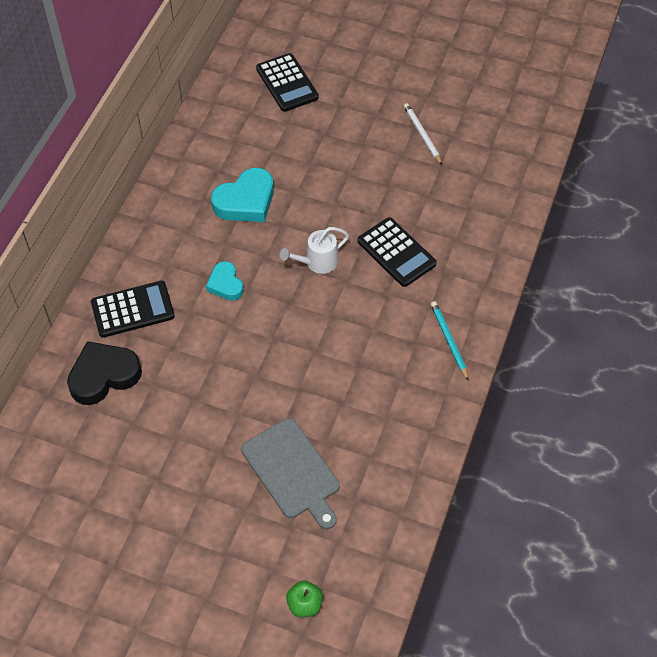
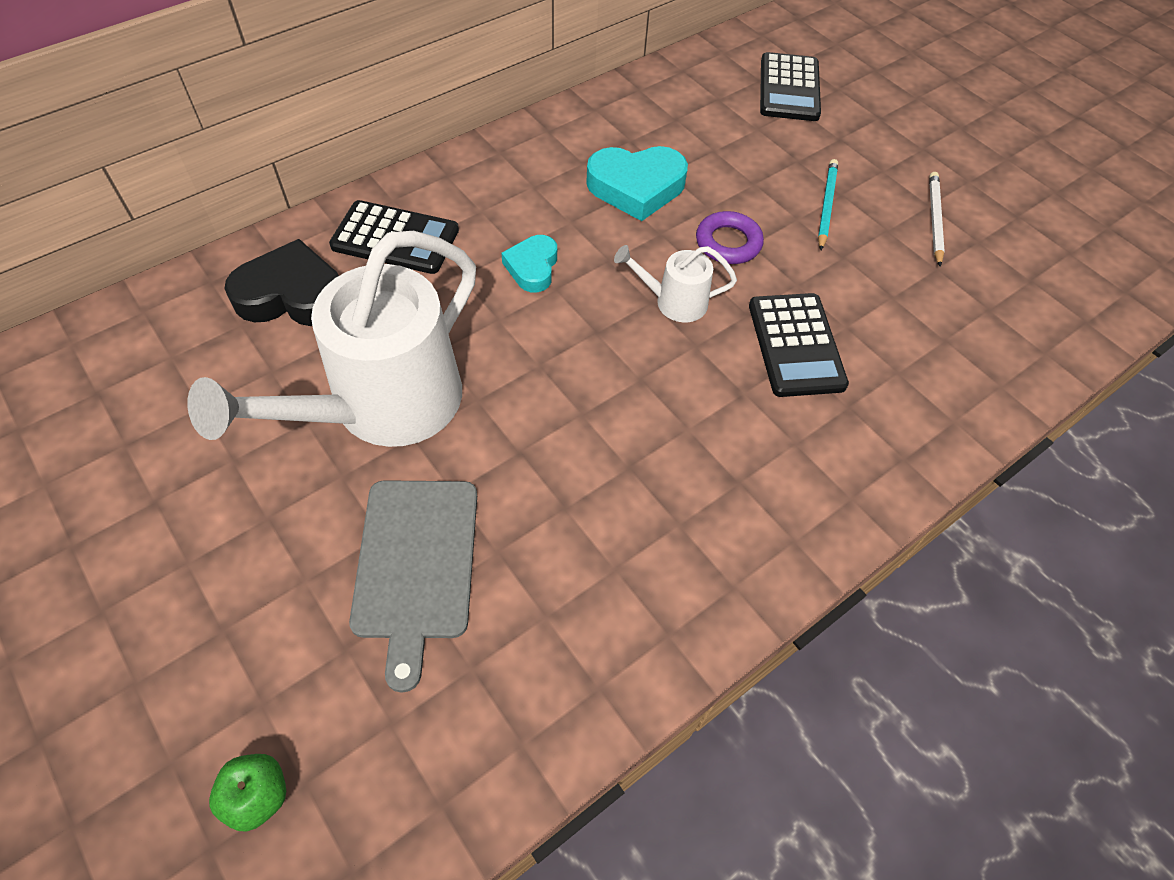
camera: 30 degrees right, 0 degrees up
turquoise pencil [431,301,469,381] -> turquoise pencil moved to [818,159,838,250]
none -> white watering can [187,231,476,447]
none -> purple ring [696,211,764,264]

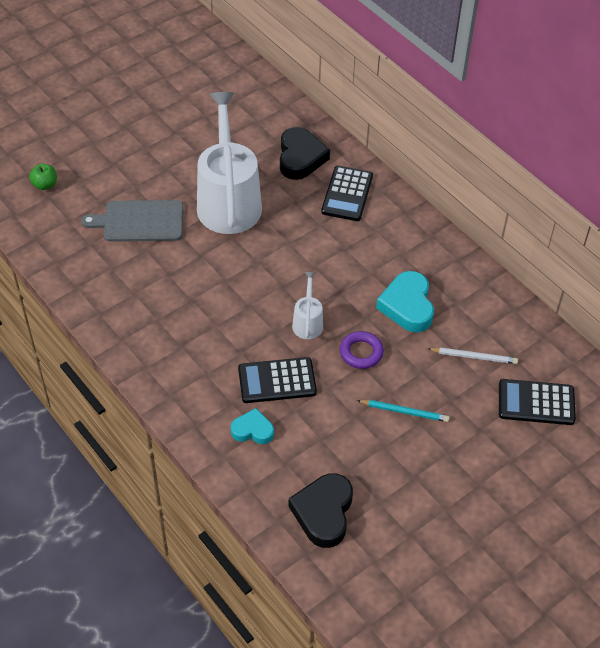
camera: 90 degrees right, 5 degrees down
white watering can [187,231,476,447] -> white watering can turned 45 degrees clockwise [197,92,262,234]
turquoise heart [501,235,557,292] -> turquoise heart moved to [231,408,274,444]
white pencil [929,172,945,266] -> white pencil moved to [428,347,518,364]
none -> black heart [288,473,353,548]

